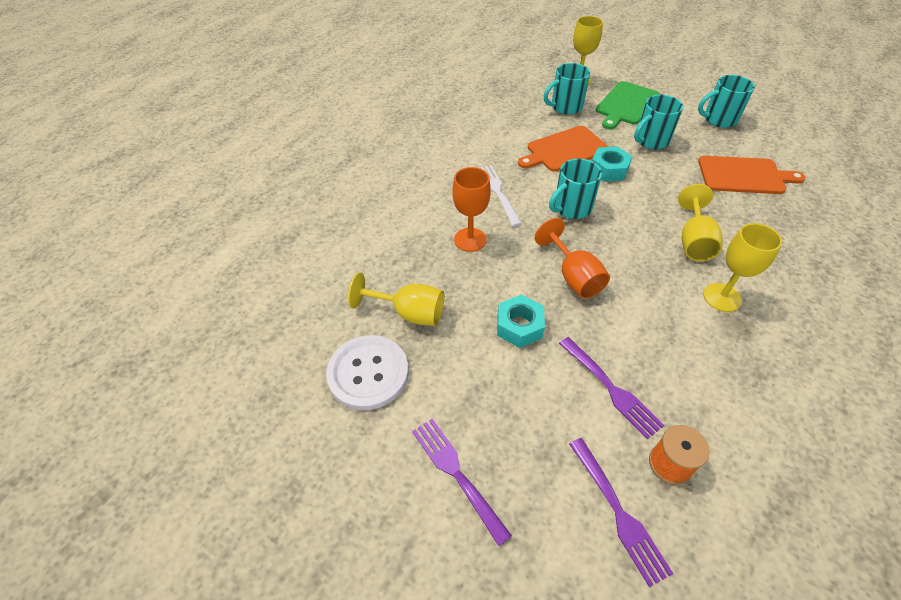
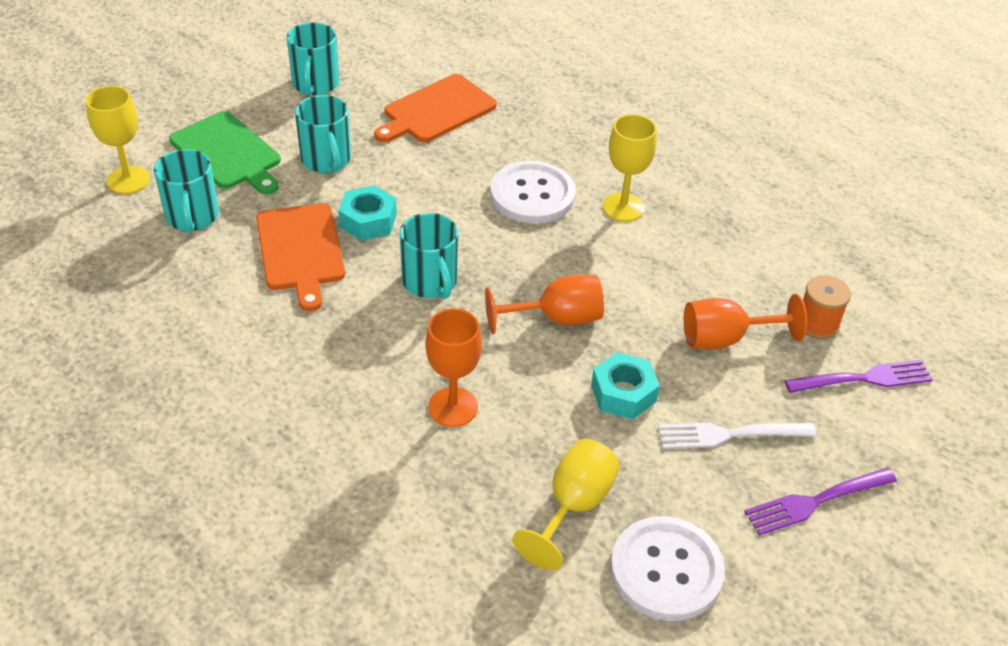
camera: 80 degrees left, 5 degrees down
white fork [477,165,522,227] -> white fork moved to [658,423,817,449]
purple fork [559,337,664,439] -> orange goblet [684,294,807,349]
yellow goblet [678,184,723,261] -> white button [490,161,576,224]
orange cutting board [698,156,805,194] -> orange cutting board turned 150 degrees counterclockwise [374,74,497,142]

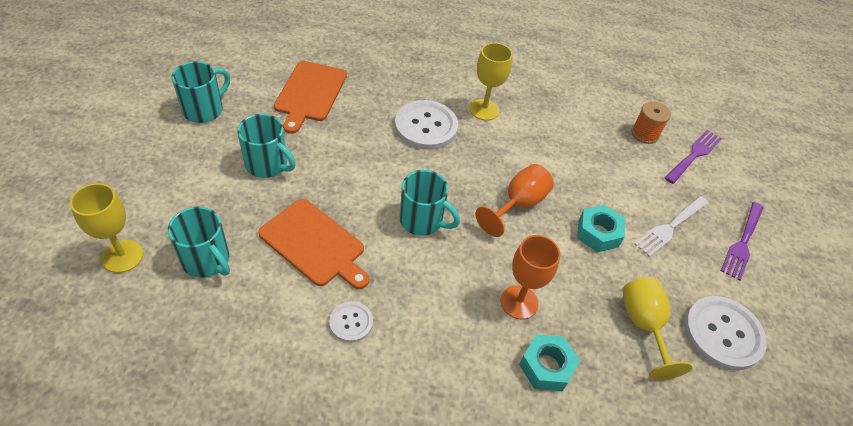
camera: 40 degrees left, 5 degrees up
green cutting board [169,111,281,194] -> none
turquoise mug [287,22,339,95] -> turquoise mug turned 105 degrees counterclockwise [172,61,230,123]
turquoise nut [338,185,397,241] -> turquoise nut moved to [519,334,580,391]
orange goblet [684,294,807,349] -> none
none -> white button [329,301,373,343]

